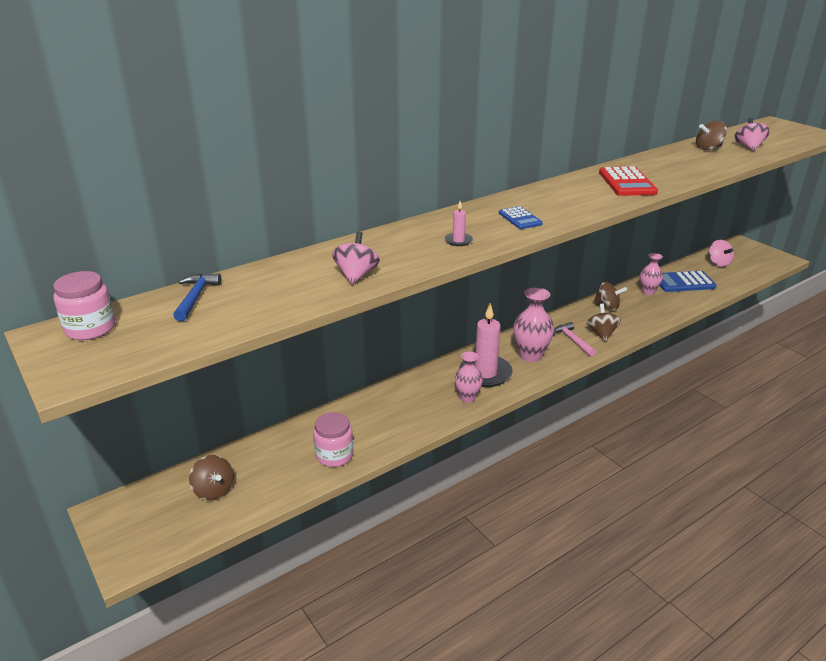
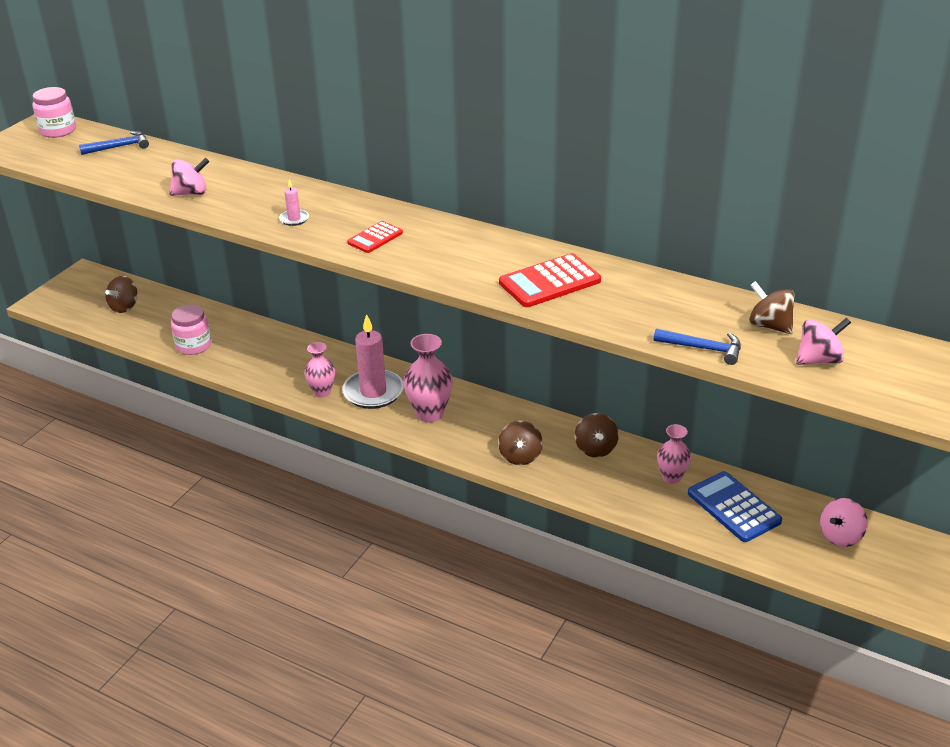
camera: 65 degrees right, 5 degrees up
blue calculator [499,206,543,229] -> red calculator [347,221,403,253]
pink hammer [553,322,596,356] -> none
brown spinning top [587,304,621,342] -> brown spinning top turned 120 degrees clockwise [498,421,543,465]
none -> blue hammer [654,328,741,365]

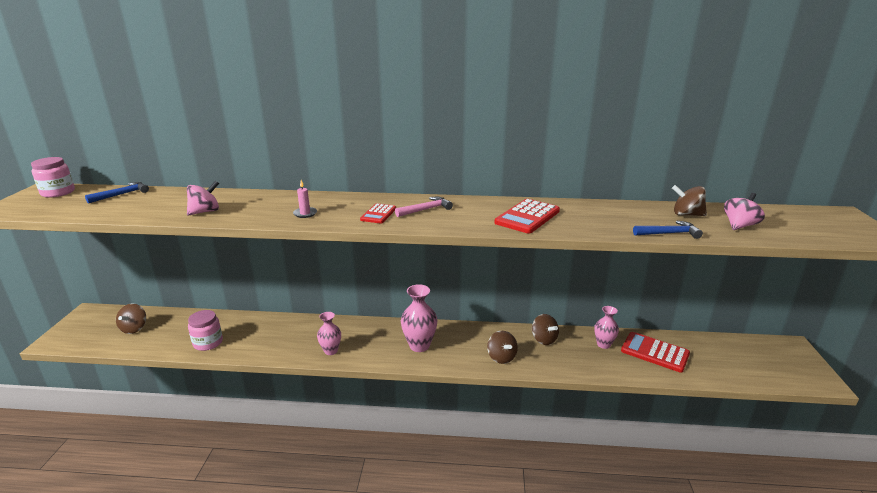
camera: 25 degrees left, 10 degrees down
pink candle [342,314,404,409] -> none
blue calculator [688,471,782,542] -> red calculator [621,332,690,373]
pink spinning top [820,498,868,547] -> none
none -> pink hammer [395,197,453,217]

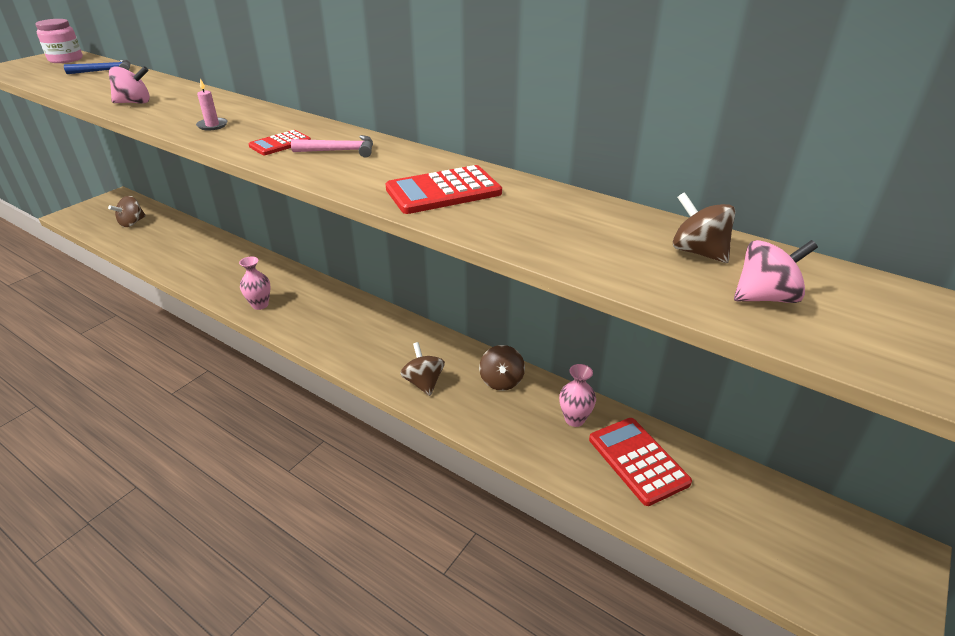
camera: 30 degrees right, 10 degrees up
pink jar [188,310,223,351] -> none
pink vase [401,284,438,352] -> none
brown spinning top [487,331,518,364] -> brown spinning top turned 150 degrees clockwise [400,342,445,396]
blue hammer [633,221,703,239] -> none

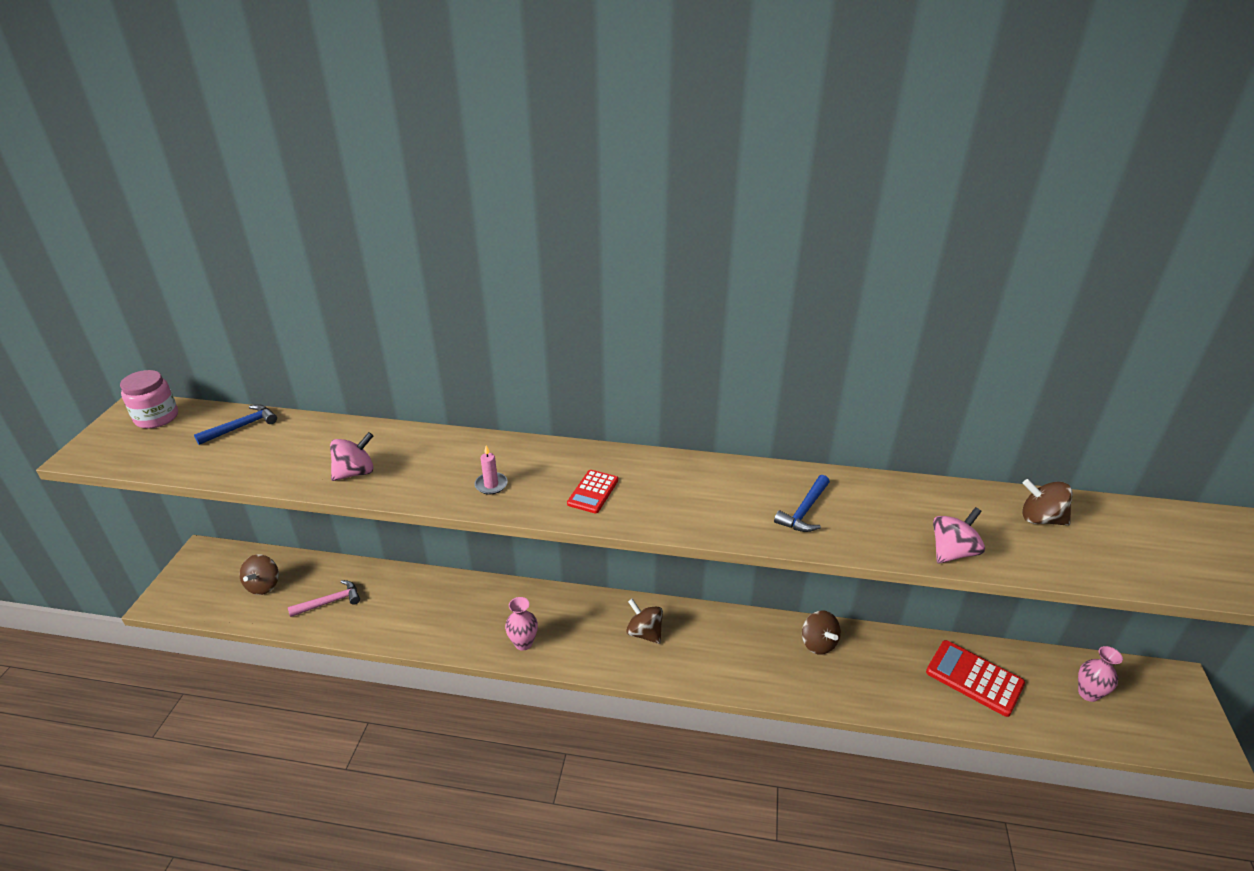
camera: 25 degrees left, 0 degrees up
pink hammer [291,135,373,158] -> pink hammer moved to [288,580,360,617]
red calculator [386,165,502,214] -> blue hammer [774,475,830,532]
brown spinning top [400,342,445,396] -> brown spinning top moved to [626,598,663,644]
pink vase [559,364,596,427] -> pink vase moved to [1078,646,1123,702]
pink spinning top [734,240,818,303] -> pink spinning top moved to [933,507,985,564]

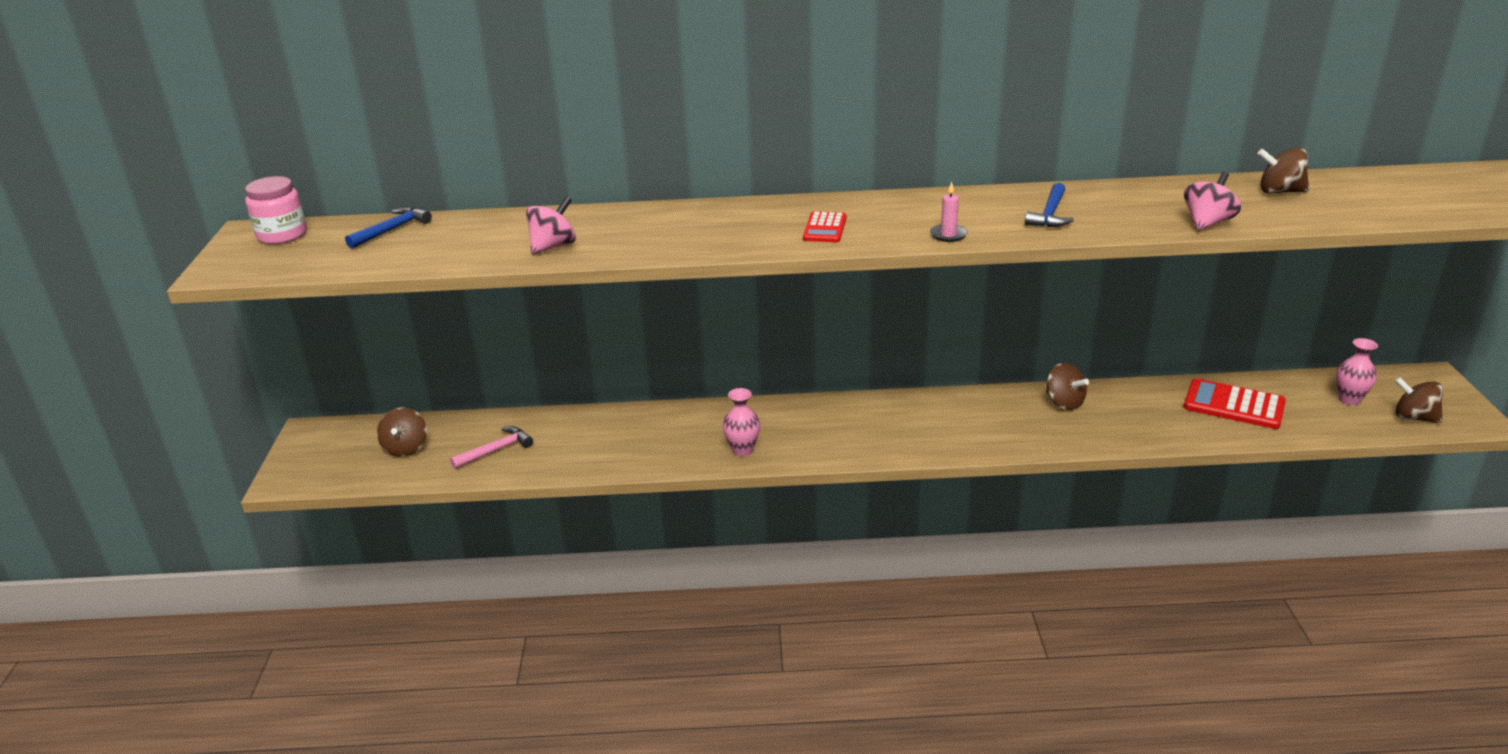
camera: 10 degrees left, 5 degrees down
pink candle [474,446,508,495] -> pink candle moved to [930,182,968,242]
brown spinning top [626,598,663,644] -> brown spinning top moved to [1395,377,1443,423]

